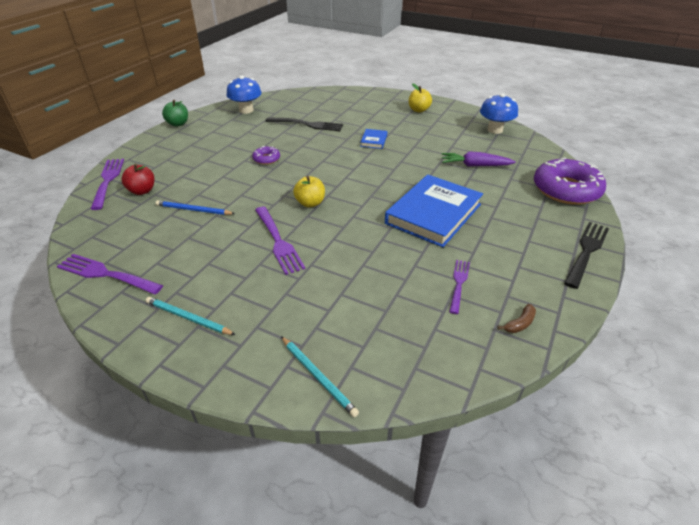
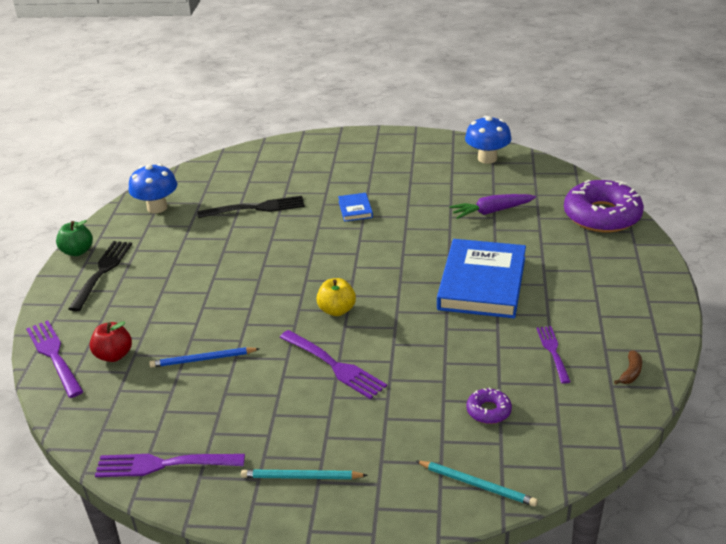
camera: 20 degrees left, 5 degrees down
purple donut [252,146,280,165] -> purple donut moved to [466,387,512,424]
yellow apple [409,83,432,112] -> none
black fork [564,222,609,289] -> black fork moved to [68,241,132,311]

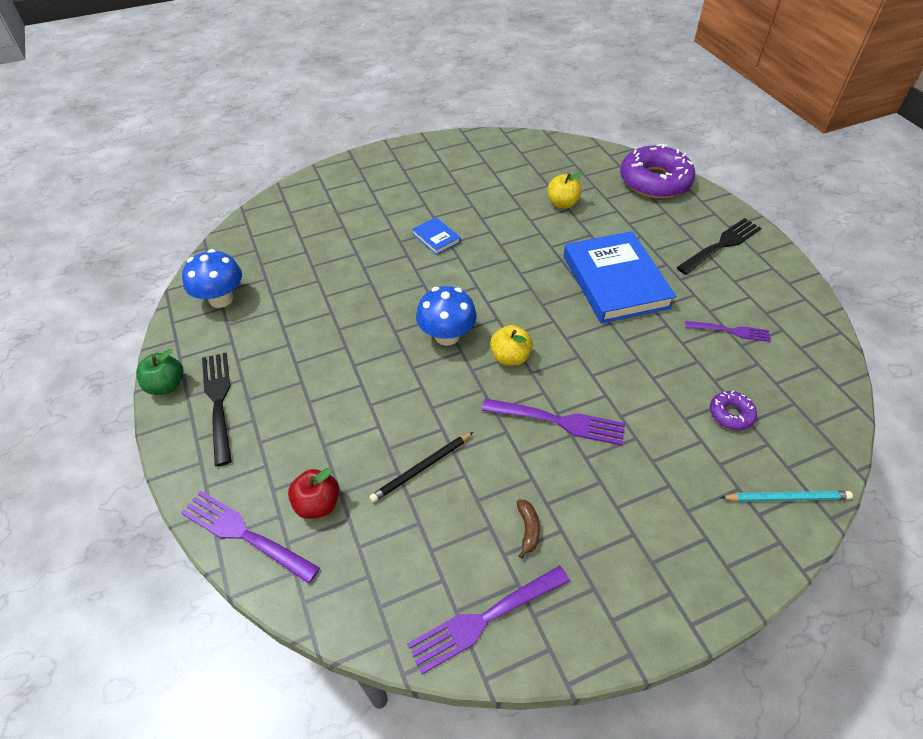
camera: 30 degrees left, 15 degrees up
blue pencil [149,347,259,368] -> black pencil [369,432,473,503]
black fork [197,196,305,218] -> black fork moved to [677,218,761,275]
turquoise pencil [241,469,368,479] -> none
purple carrot [450,194,536,219] -> yellow apple [547,172,583,209]
blue mushroom [465,116,512,164] -> blue mushroom moved to [416,286,477,346]
purple fork [536,326,571,384] -> purple fork turned 135 degrees clockwise [686,321,771,342]
brown banana [614,350,642,385] -> brown banana moved to [517,499,540,559]

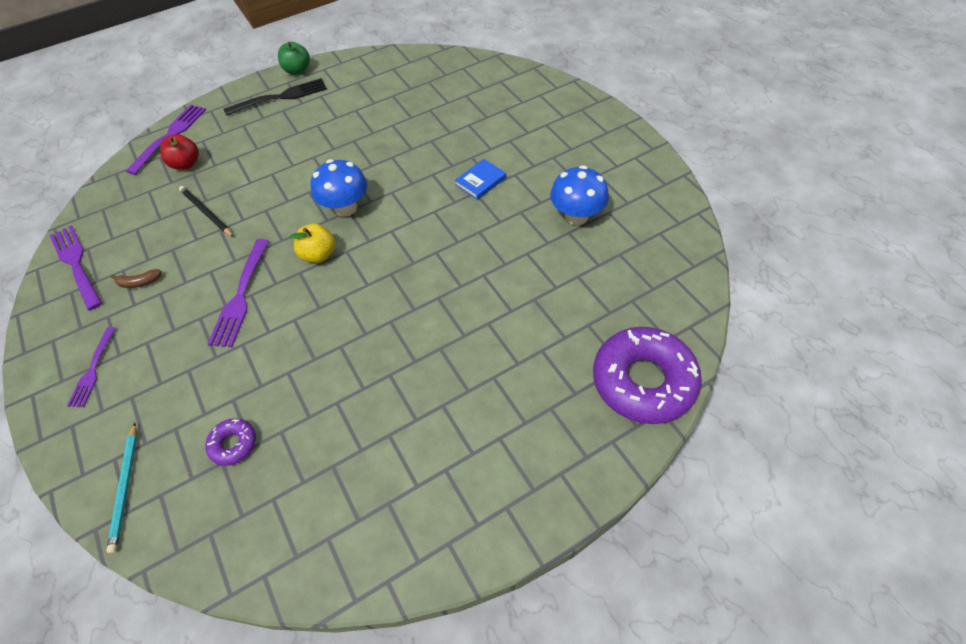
camera: 85 degrees right, 5 degrees up
blue mushroom [182,249,242,308] -> blue mushroom moved to [550,165,609,225]
yellow apple [547,172,583,209] -> none
blue book [563,231,676,323] -> none
black fork [677,218,761,275] -> none
purple fork [686,321,771,342] -> purple fork moved to [67,327,116,407]

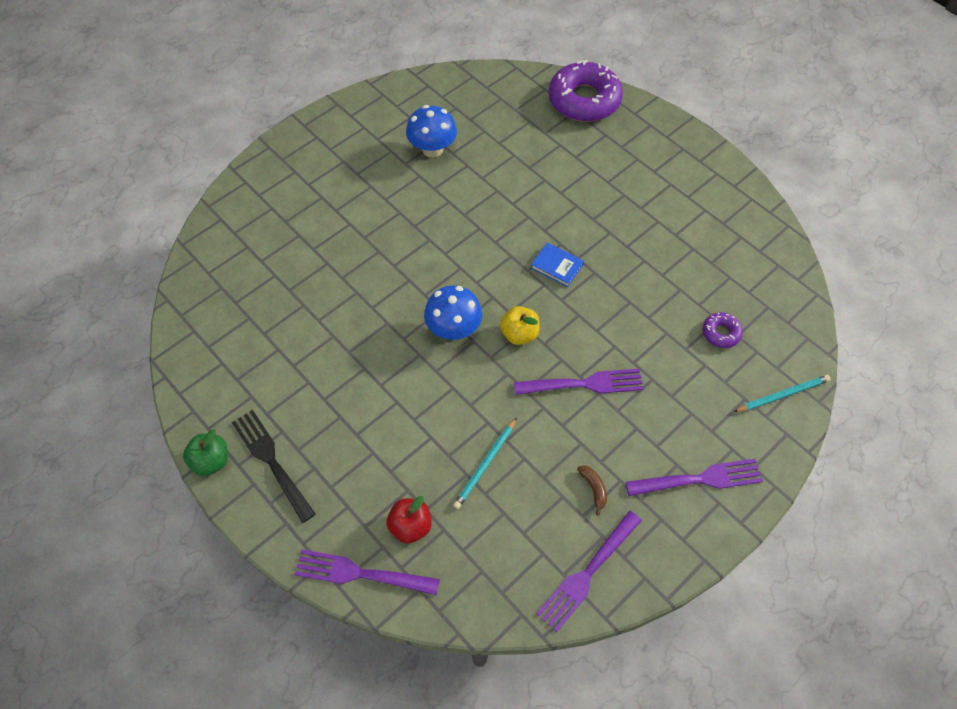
camera: 105 degrees left, 5 degrees up
purple fork [67,327,116,407] -> purple fork [626,459,763,496], size x1.56
black pencil [179,186,234,237] -> turquoise pencil [453,418,517,509]
blue book [455,159,506,200] -> blue book moved to [531,243,584,287]

